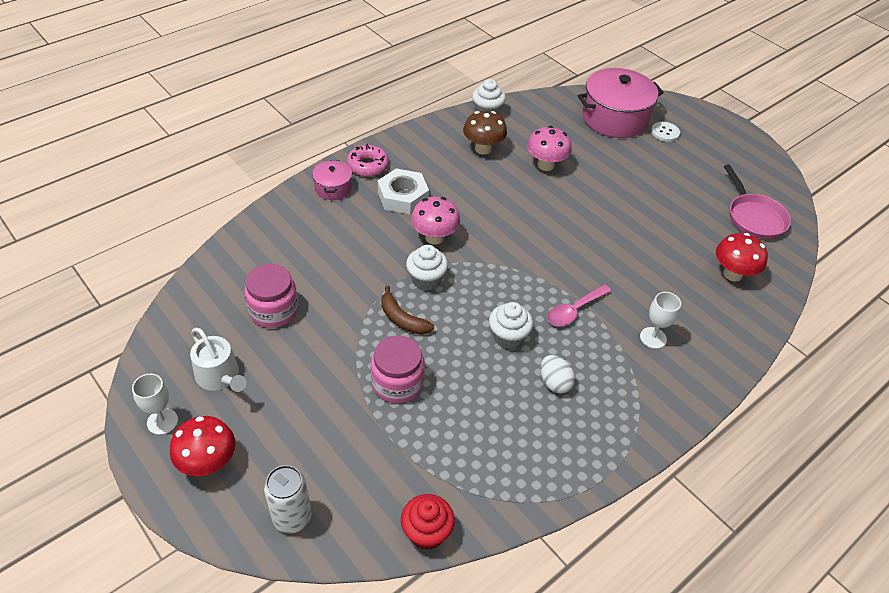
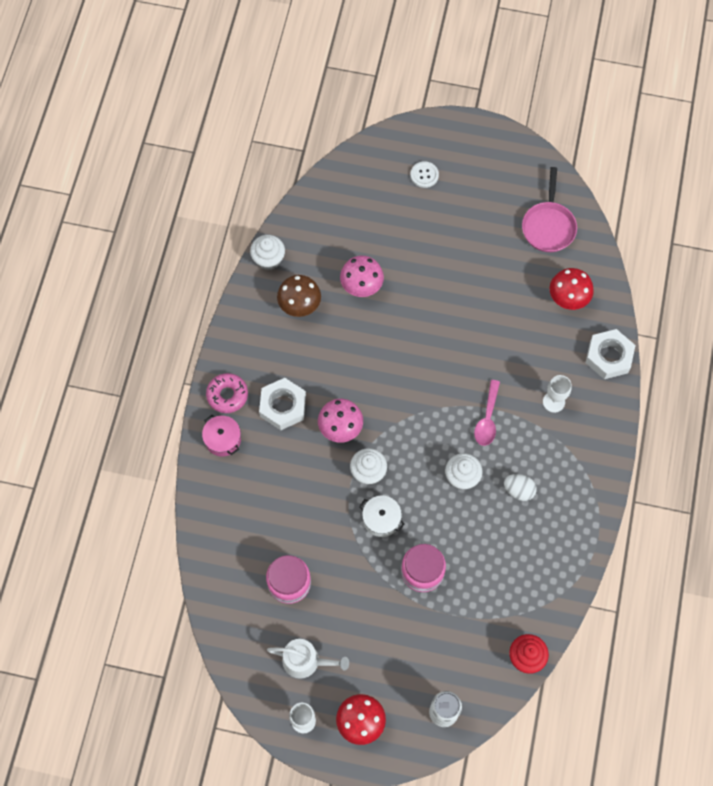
camera: 35 degrees left, 20 degrees up
brown banana [381,286,434,335] -> white pot [359,495,405,537]
pink pot [578,68,664,138] -> none
pink pan [724,164,791,239] -> pink pan turned 60 degrees clockwise [522,167,577,252]
none -> white nut [585,329,636,379]

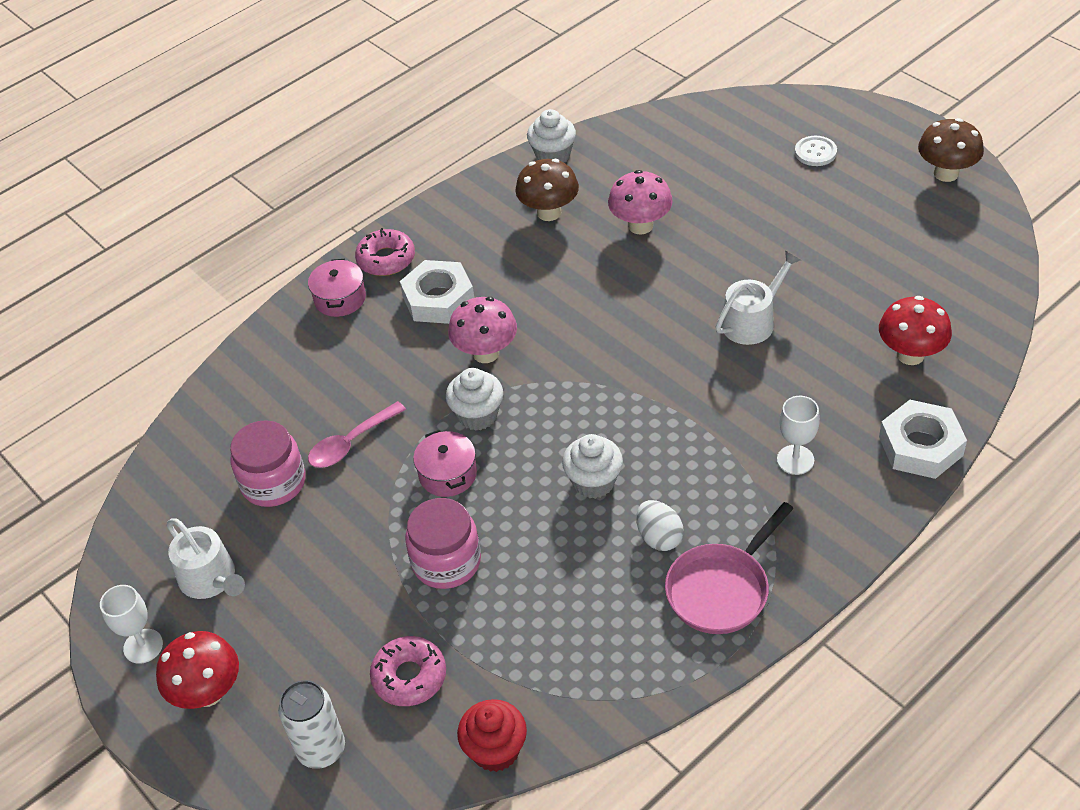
camera: 40 degrees right, 20 degrees down
white pot [359,495,405,537] -> pink pot [413,430,477,497]
pink spoon [474,380,500,446] -> pink spoon moved to [308,401,406,468]
pink pan [522,167,577,252] -> pink pan moved to [665,502,794,634]
none -> pink donut [370,636,446,706]
none -> white watering can [715,250,801,345]
none -> brown mushroom [918,118,984,182]

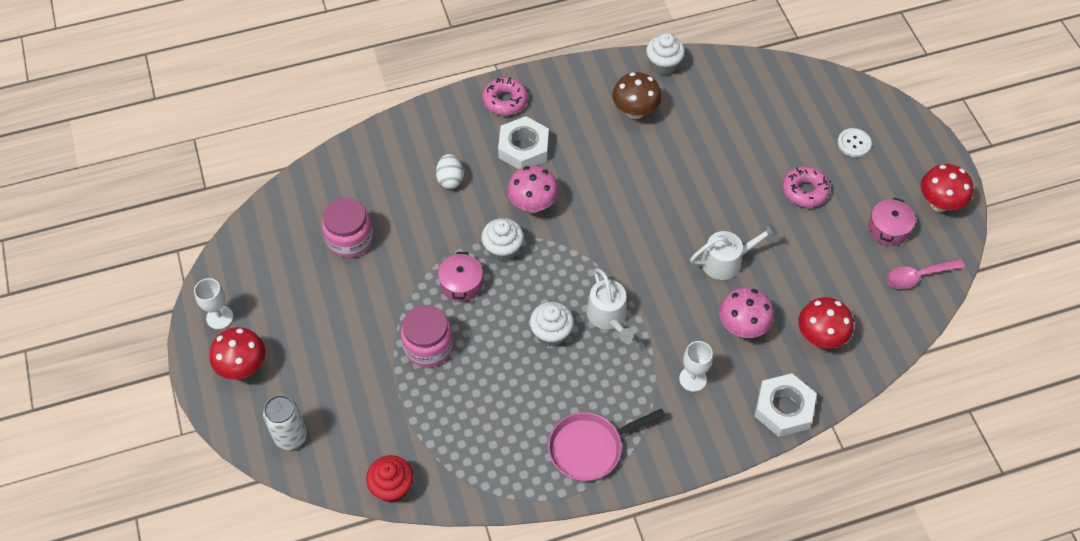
camera: 20 degrees right, 10 degrees up
white watering can [167,519,245,599] -> white watering can moved to [586,268,634,342]
pink pot [308,259,366,317] -> pink pot moved to [868,198,915,246]
pink spoon [308,401,406,468] -> pink spoon moved to [886,258,965,289]
pink donut [370,636,446,706] -> pink donut moved to [782,166,830,208]
pink mushroom [608,170,673,235] -> pink mushroom moved to [719,287,774,338]
white egg [636,500,684,551] -> white egg moved to [436,154,464,189]
brown mushroom [918,118,984,182] -> red mushroom [921,164,973,212]

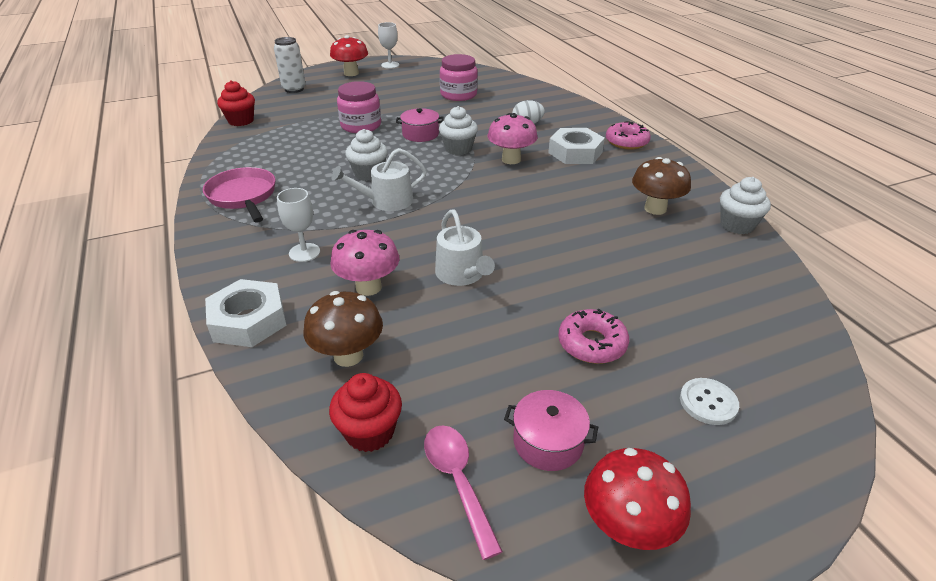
camera: 85 degrees right, 20 degrees down
red mushroom [798,297,853,349] -> brown mushroom [303,291,383,367]
none -> red cupcake [329,373,402,452]

